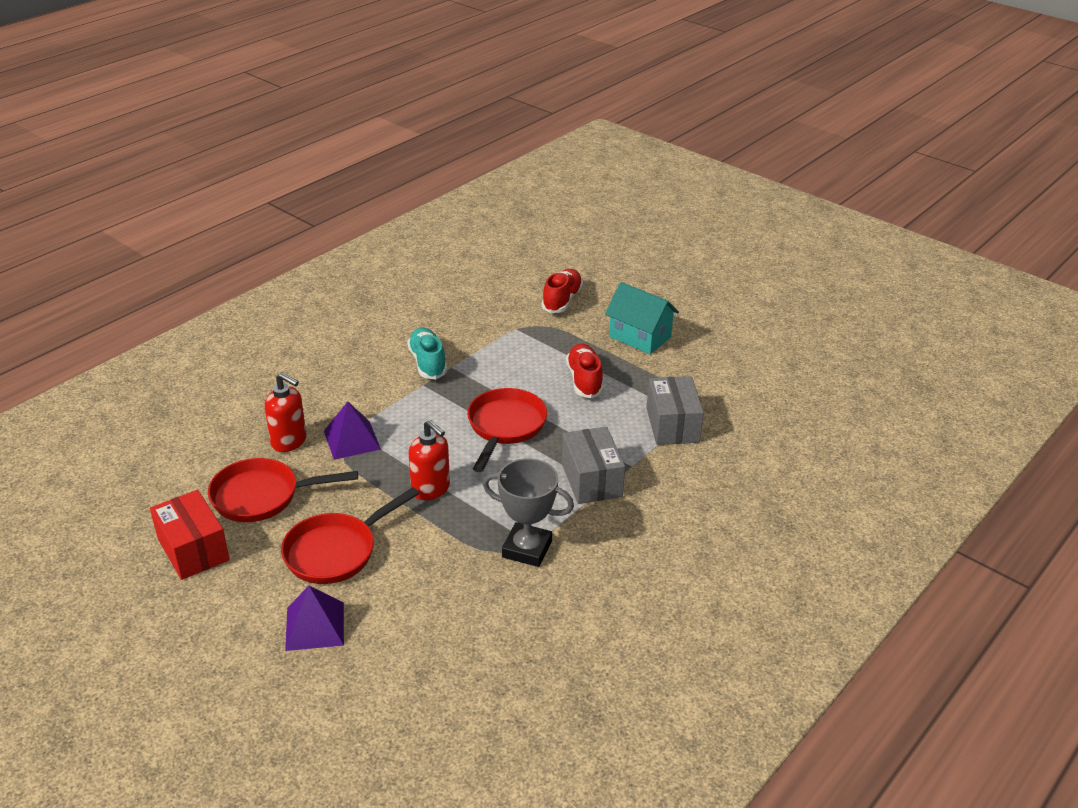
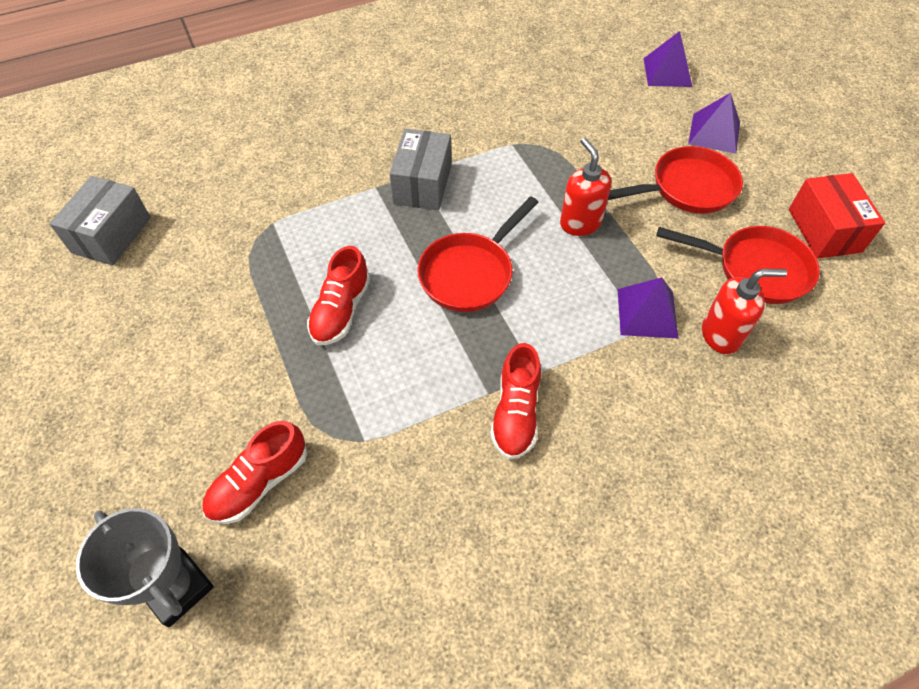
camera: 155 degrees left, 20 degrees up
red soap dispenser [265,373,306,452] -> red soap dispenser turned 120 degrees clockwise [702,269,787,354]
turquoise shoe [407,328,447,379] -> red shoe [490,343,541,459]
grey trophy [483,458,574,567] -> grey trophy moved to [76,508,214,627]
turquoise house [605,282,679,354] -> none
grey box [646,376,704,445] -> grey box moved to [49,176,151,266]
none -> purple pyramid [644,31,692,87]

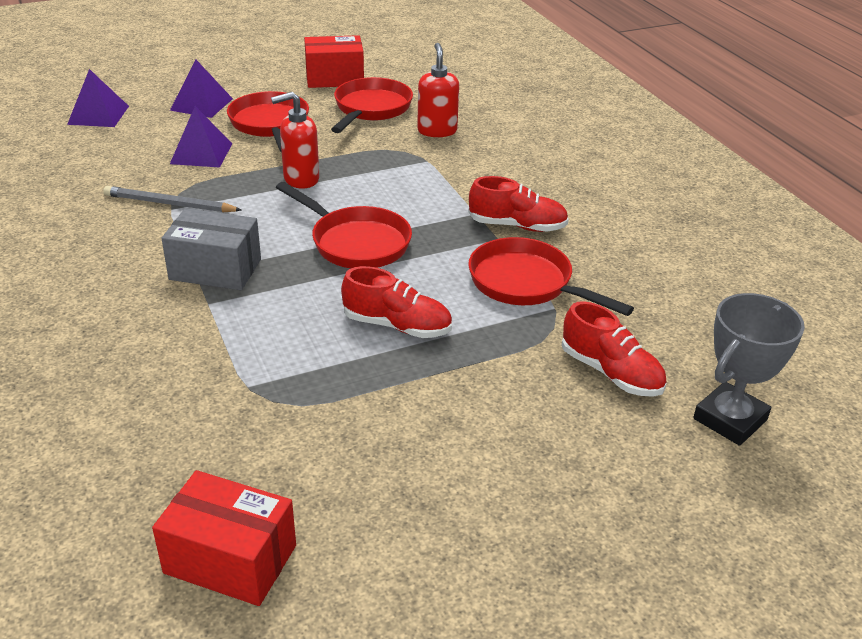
camera: 90 degrees left, 20 degrees down
grey box [49,176,151,266] -> red box [152,470,296,606]
purple pyramid [618,277,679,339] -> purple pyramid moved to [170,106,232,168]
none -> grey pencil [103,186,241,212]
none -> red pan [468,237,634,316]

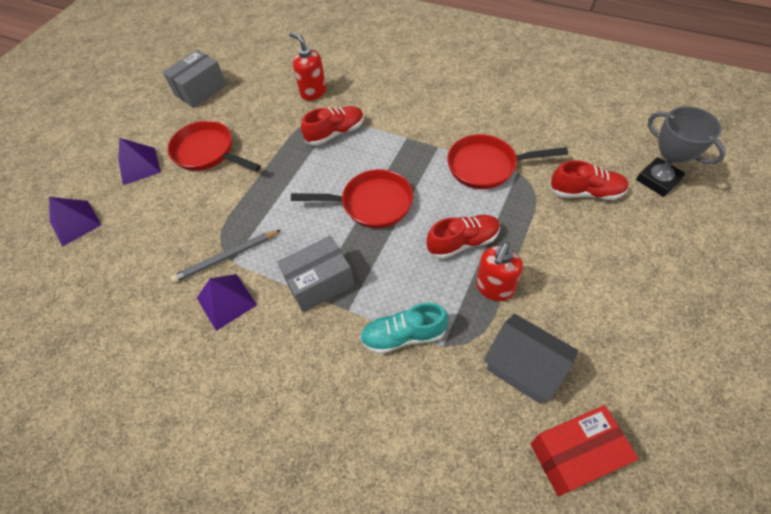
camera: 35 degrees left, 20 degrees up
purple pyramid [170,106,232,168] -> purple pyramid moved to [197,274,257,331]
red soap dispenser [271,92,319,189] -> red soap dispenser moved to [476,242,523,301]
red box [304,35,364,88] -> grey box [163,50,227,108]
red pan [331,77,413,133] -> none
red shoe [468,176,569,232] -> red shoe moved to [301,106,364,145]
grey trophy [693,293,805,446] -> grey trophy turned 45 degrees counterclockwise [636,106,726,197]
none -> turquoise shoe [360,303,448,354]
none -> grey house [484,314,578,404]

